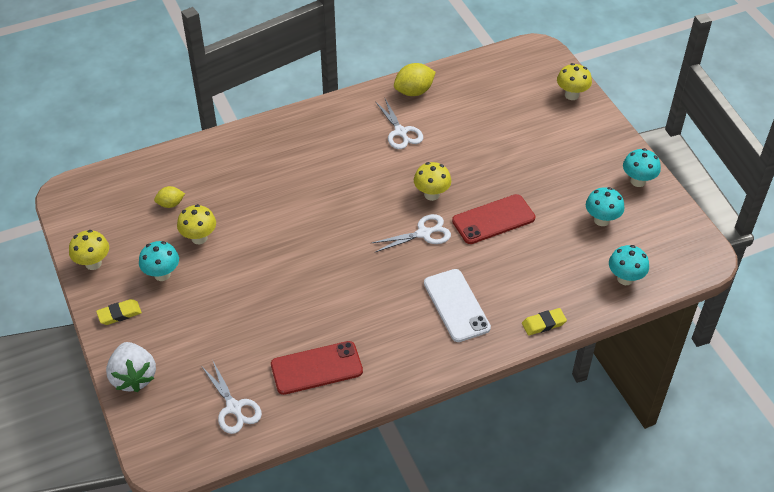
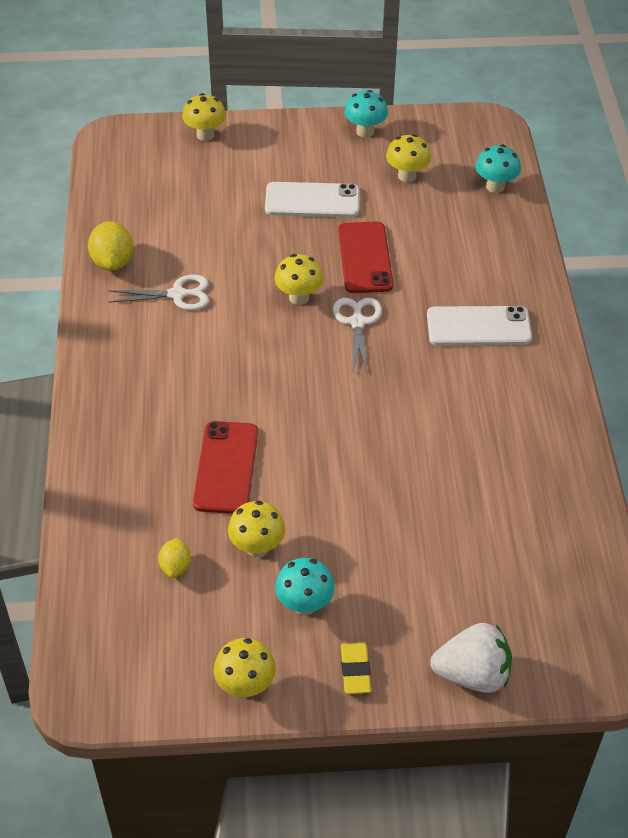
camera: 70 degrees left, 0 degrees up
white scissors [201,361,262,434] -> none
red phone [271,341,363,395] -> red phone moved to [193,421,258,514]
yellow eraser [522,308,567,335] -> none
turquoise mushroom [586,187,625,226] -> yellow mushroom [386,134,431,182]
none -> white phone [265,182,360,217]

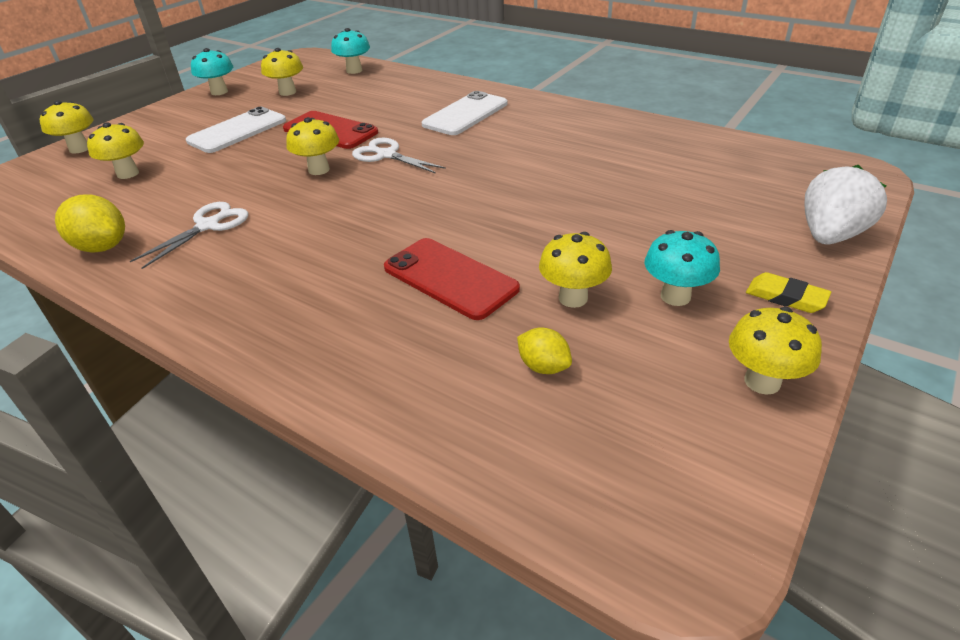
camera: 50 degrees left, 10 degrees down
none -> yellow mushroom [87,122,144,179]

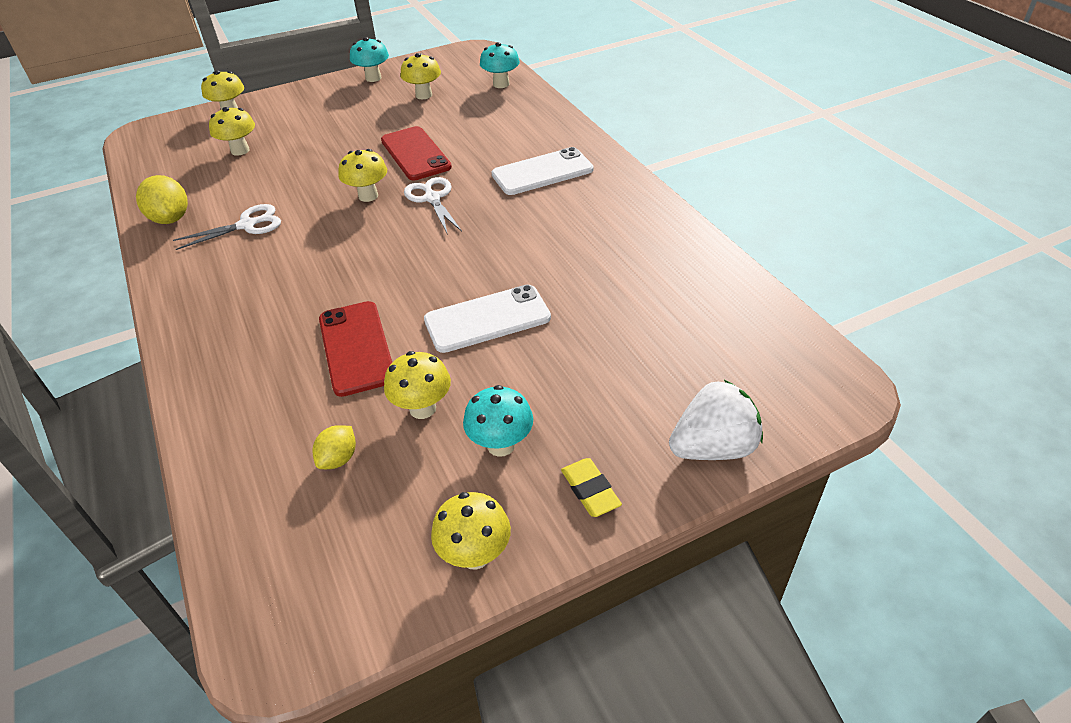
camera: 30 degrees right, 5 degrees up
white phone [186,107,286,153] -> white phone moved to [424,285,551,353]
yellow lemon [517,327,572,374] -> yellow lemon turned 45 degrees clockwise [313,425,356,469]

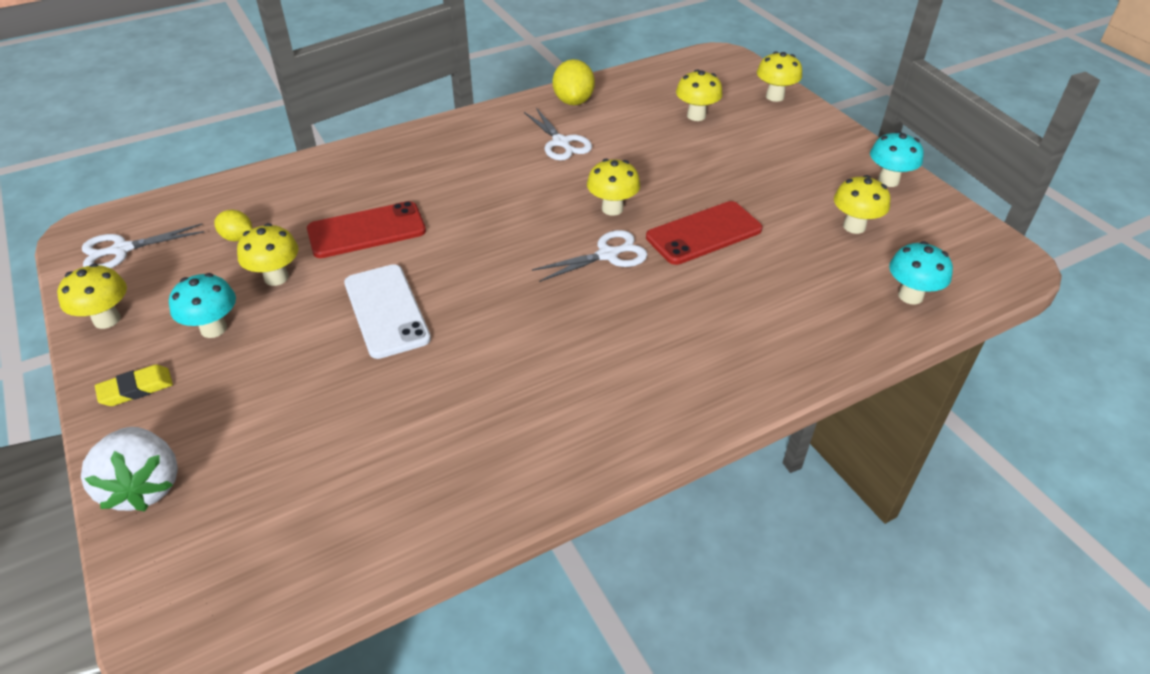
camera: 85 degrees right, 0 degrees up
yellow lemon [136,175,188,224] -> yellow lemon turned 60 degrees counterclockwise [553,59,595,105]
white phone [492,147,594,195] -> none
none -> white scissors [82,223,204,268]

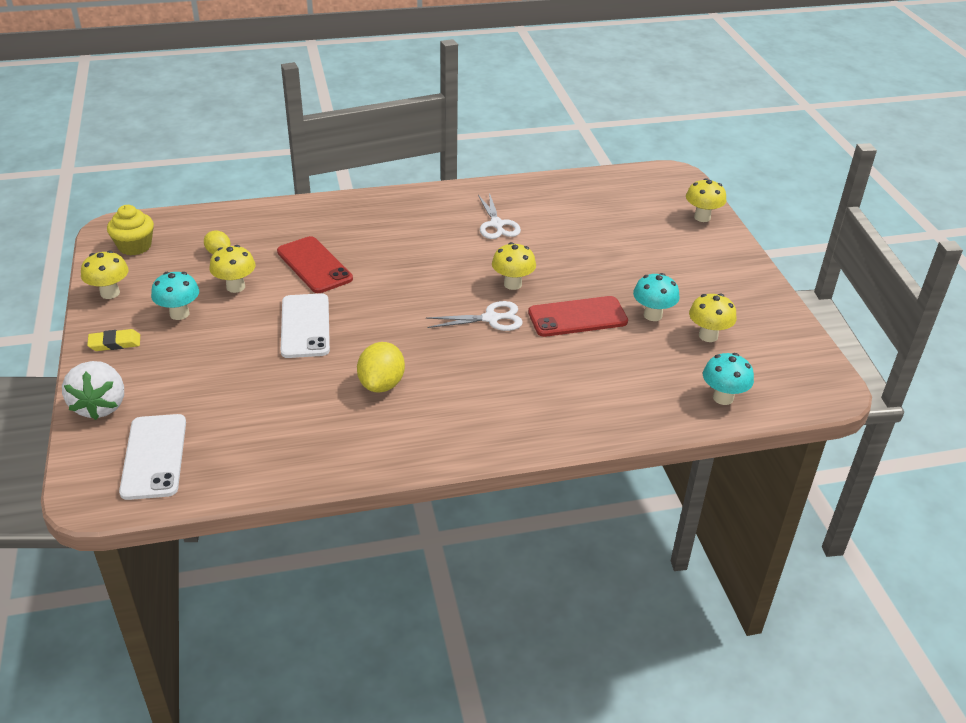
camera: 15 degrees right, 5 degrees down
white scissors [82,223,204,268] -> yellow cupcake [107,205,154,256]
red phone [307,201,426,258] -> red phone turned 60 degrees clockwise [277,236,353,293]
yellow lemon [553,59,595,105] -> yellow lemon moved to [357,342,405,393]
yellow mushroom [676,70,723,121] -> none
turquoise mushroom [870,131,924,187] -> turquoise mushroom moved to [633,273,680,321]
none -> white phone [119,414,186,500]

